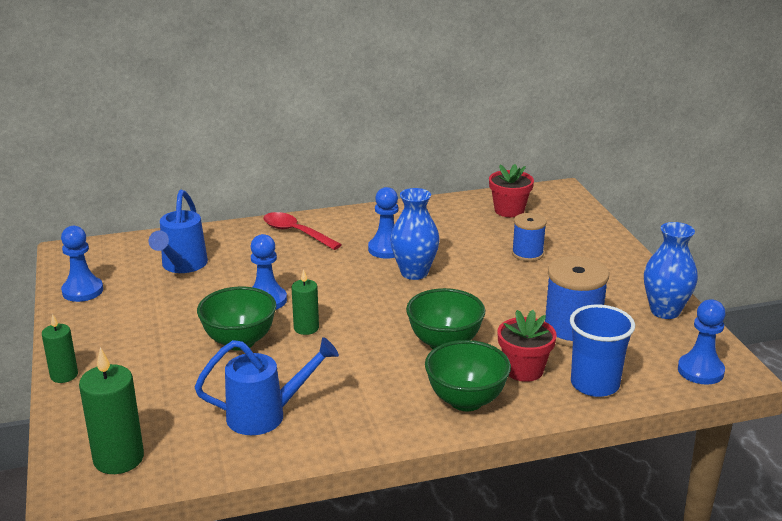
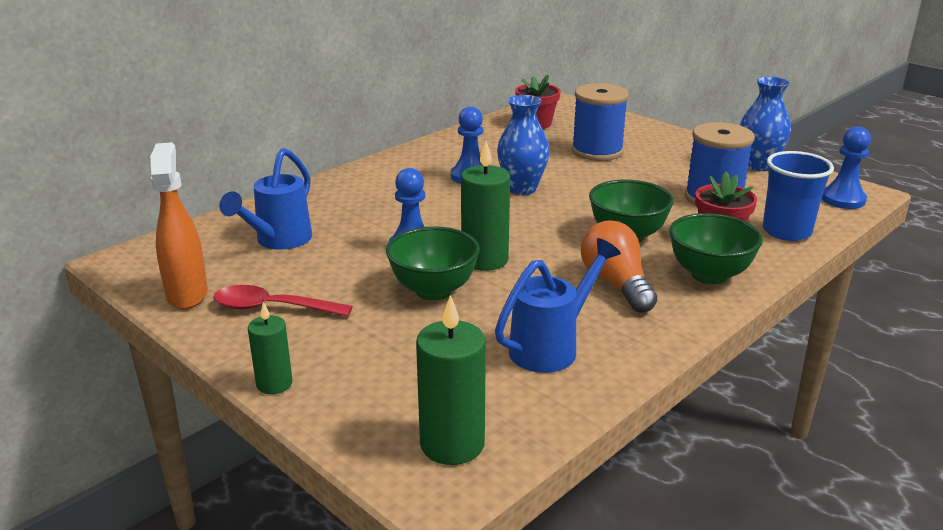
camera: 30 degrees left, 0 degrees up
blue pawn [61,226,103,302] -> orange spray bottle [150,142,208,309]
blue watering can [149,190,208,273] -> blue watering can turned 45 degrees clockwise [219,148,312,250]
red spoon [263,212,342,250] -> red spoon moved to [213,285,353,317]
green candle [291,269,319,335] -> green candle [461,141,510,271], size x1.64
blue spool [512,213,547,262] -> blue spool [571,83,629,161], size x1.62
none -> orange light bulb [581,221,657,313]

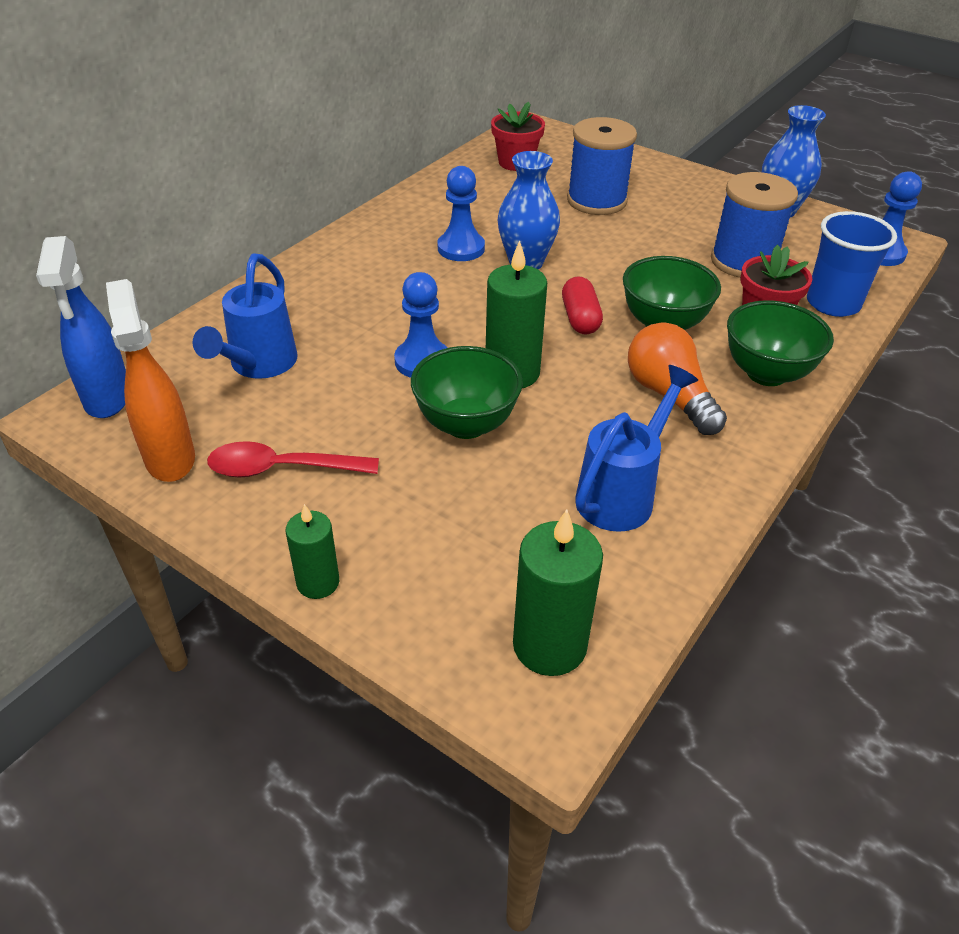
camera: 10 degrees left, 15 degrees up
none -> blue spray bottle [36,236,126,418]
none -> red capsule [562,276,603,335]

